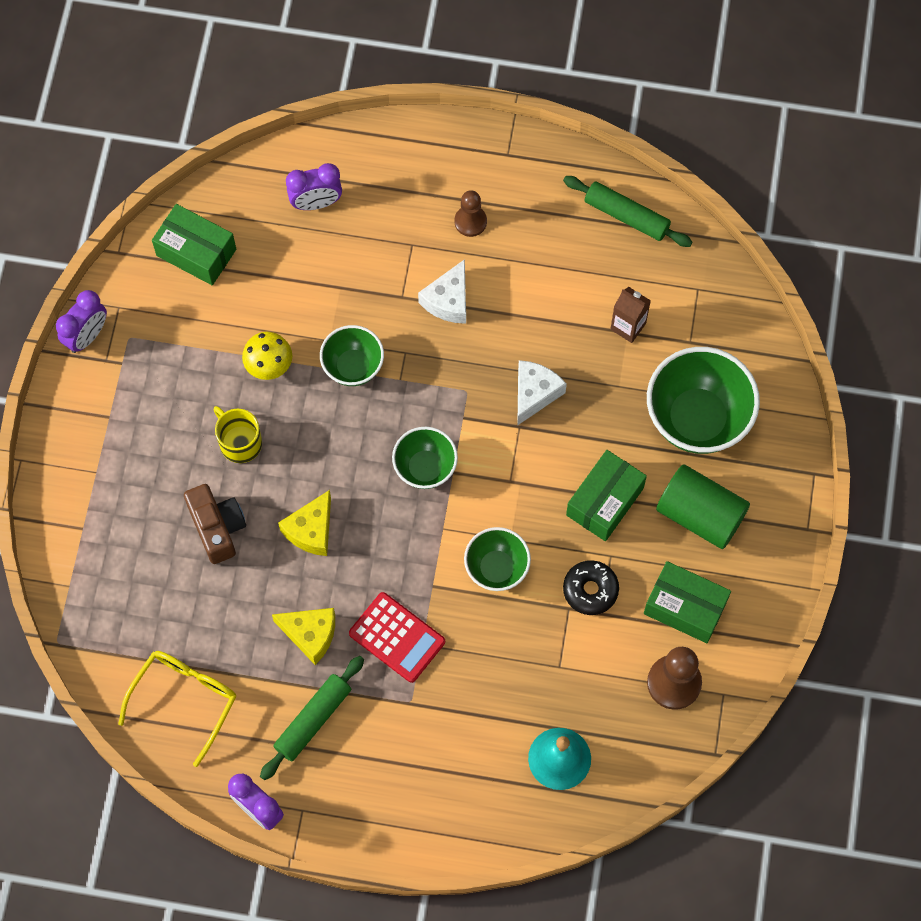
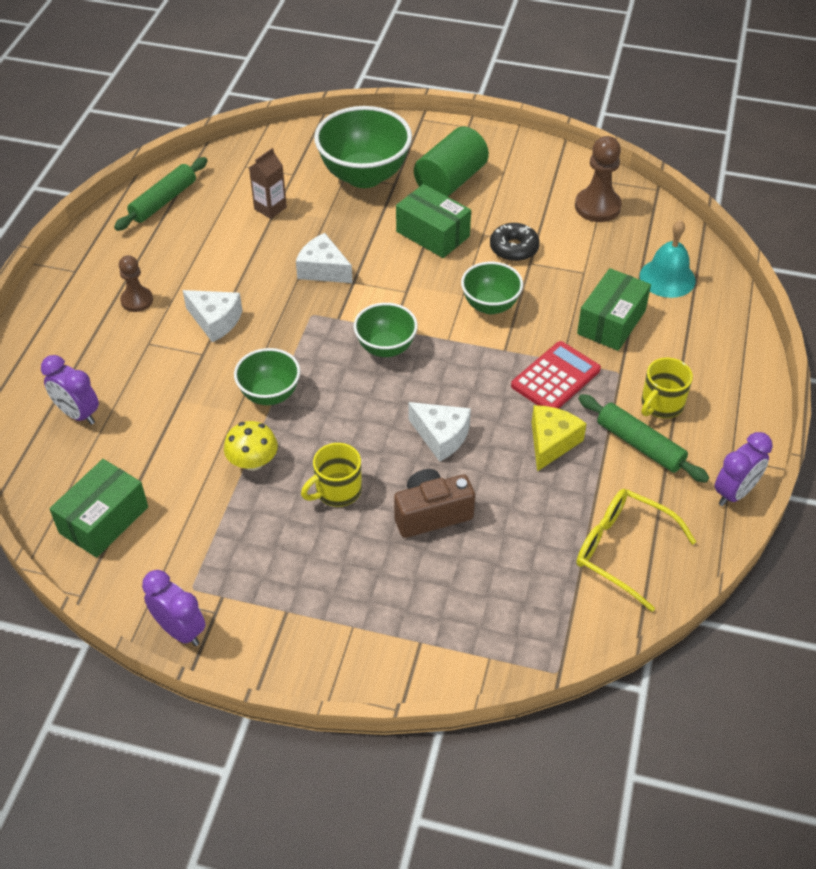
camera: 85 degrees left, 20 degrees down
yellow cheese [278,490,331,556] -> white cheese [409,402,471,462]
purple clock [286,163,342,210] -> purple clock turned 135 degrees clockwise [41,355,99,425]
green box [644,561,731,643] -> green box moved to [577,268,651,351]
none -> yellow mug [641,358,693,418]

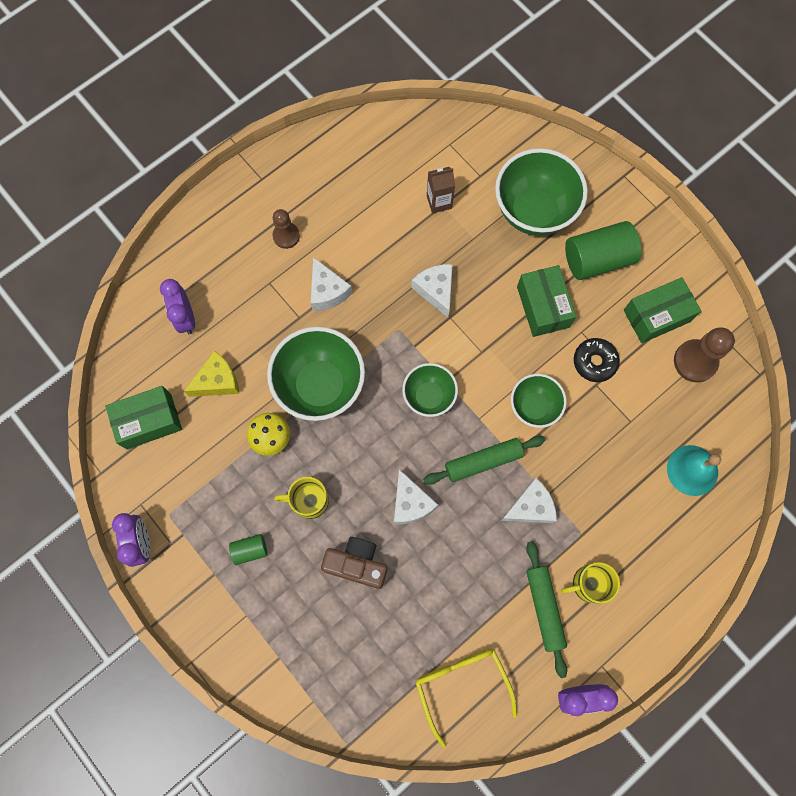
camera: 35 degrees right, 25 degrees up
green rolling pin [114,157,208,231] -> green rolling pin moved to [423,436,545,485]
green bowl [234,348,300,405] -> green bowl [267,327,365,421], size x1.72
red calculator [511,341,601,409] -> white cheese [501,478,557,523]
yellow cheese [532,405,587,471] -> yellow cheese moved to [184,350,239,397]
green box [577,268,651,351] -> green box moved to [624,277,701,343]
none -> green cylinder [229,534,268,565]

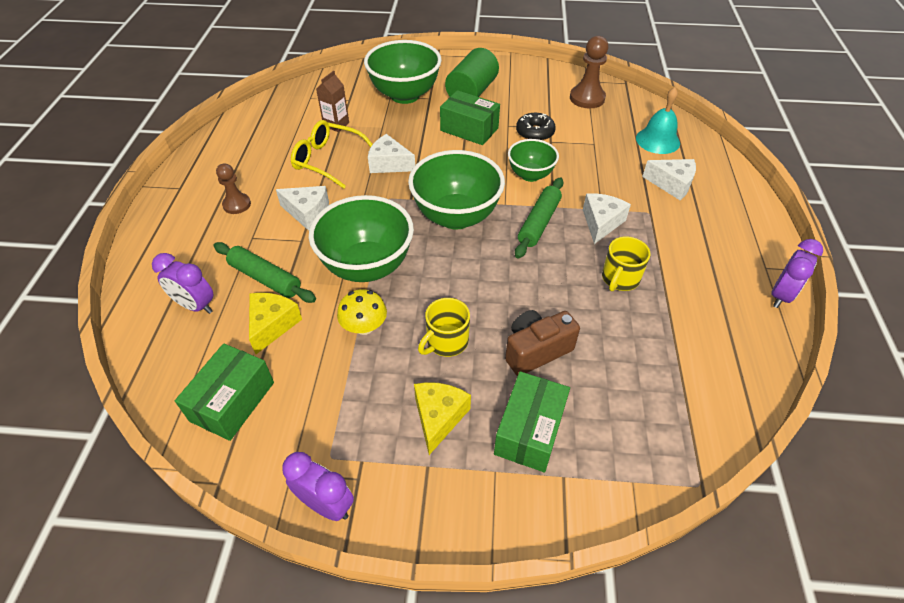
camera: 45 degrees left, 25 degrees down
green cylinder [229,534,268,565] -> yellow cheese [414,382,471,455]
white cheese [394,469,438,524] -> white cheese moved to [642,159,696,200]
green bowl [402,363,458,417] -> green bowl [408,150,505,229], size x1.72
yellow glasses [416,649,517,748] -> yellow glasses moved to [291,120,373,189]
green rolling pin [526,541,567,678] -> green rolling pin moved to [214,242,316,303]
yellow mug [561,562,620,604] -> yellow mug moved to [602,237,650,291]
green box [624,277,701,343] -> green box moved to [494,371,570,472]

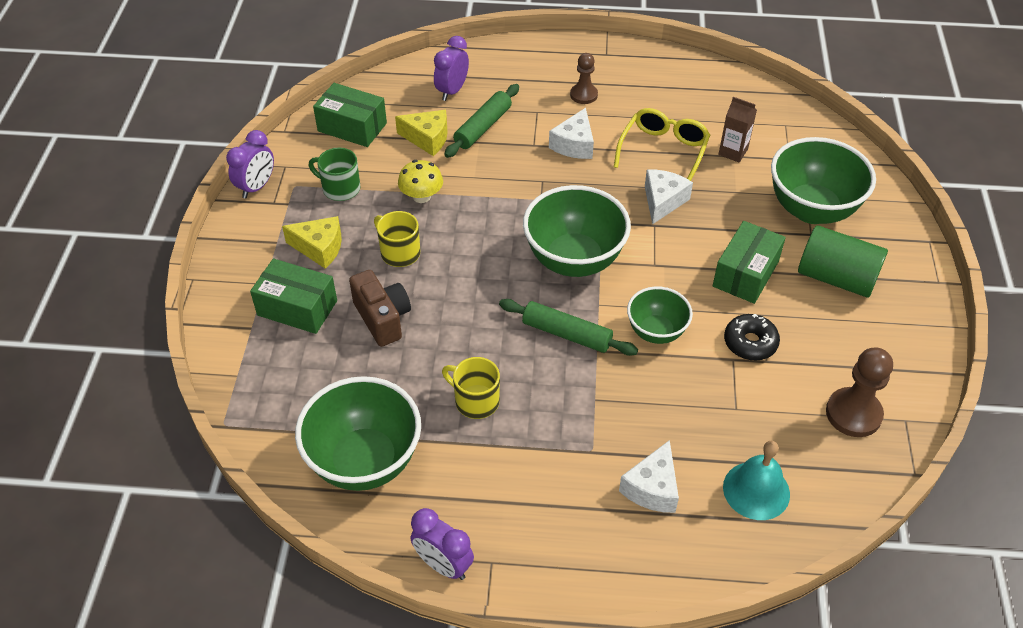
camera: 90 degrees right, 0 degrees up
green bowl [309,195,414,282] -> green bowl moved to [295,376,421,491]
white cheese [583,193,631,244] -> none
none -> green mug [309,148,360,201]

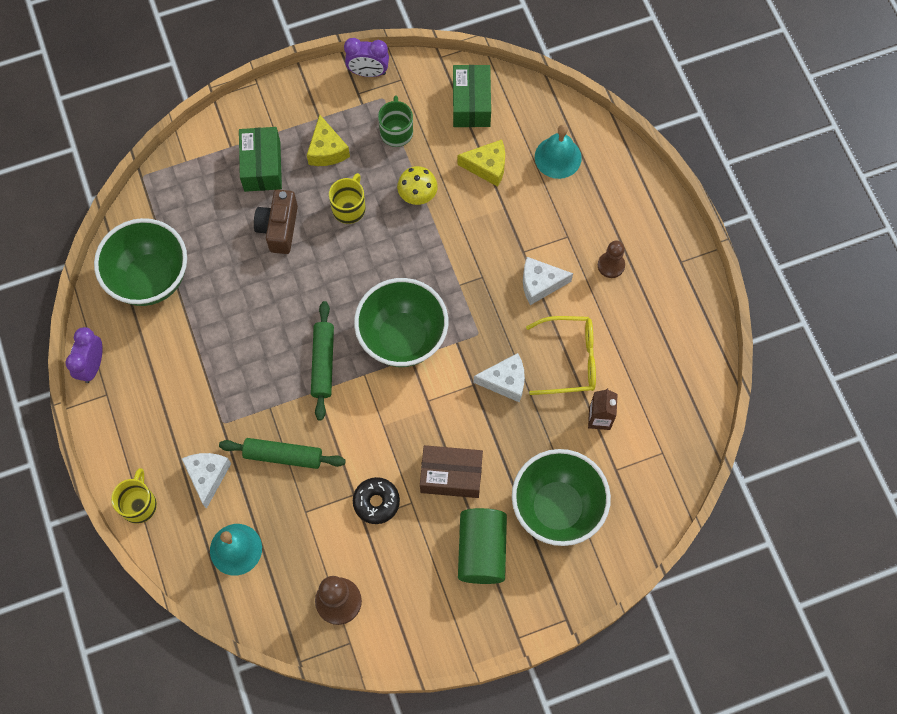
camera: 65 degrees right, 20 degrees up
brown camera [349,270,411,347] -> brown camera turned 150 degrees clockwise [254,189,298,254]
yellow cheese [395,110,448,156] -> yellow cheese turned 75 degrees counterclockwise [457,139,505,187]
purple clock [434,36,469,101] -> turquoise bell [535,125,582,179]
yellow mug [442,357,500,419] -> yellow mug moved to [111,468,157,524]
green rolling pin [444,84,519,158] -> green rolling pin moved to [219,438,346,469]
white cheese [619,440,679,513] -> white cheese turned 90 degrees clockwise [182,453,231,509]
green bowl [627,286,693,344] -> none
green box [713,221,786,304] -> brown box [420,445,483,498]

